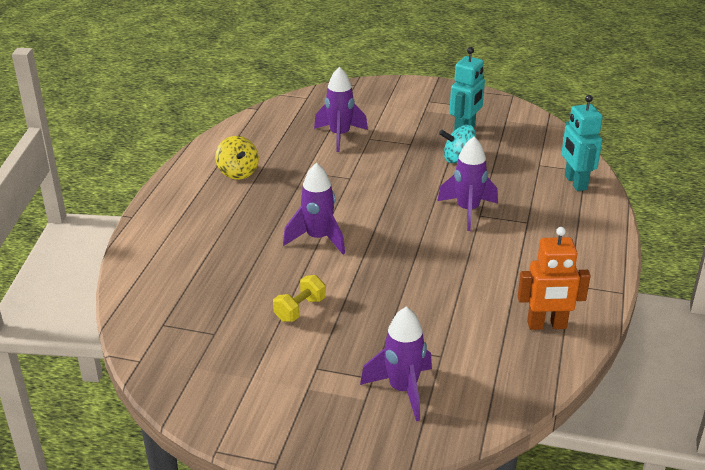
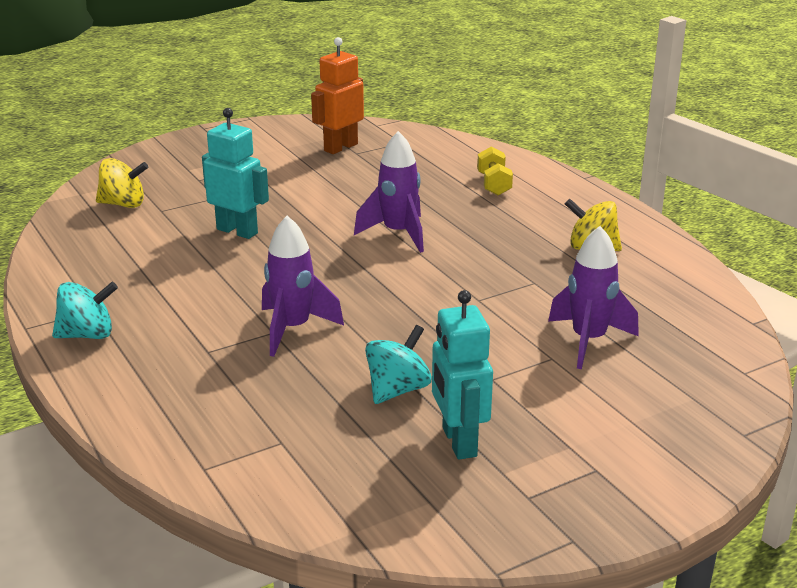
camera: 135 degrees right, 5 degrees down
yellow dumbbell [273,275,326,322] -> yellow dumbbell moved to [477,147,513,196]
purple rocket [360,306,432,421] -> none
orange robot [517,227,591,330] -> orange robot moved to [311,37,364,154]
turquoise robot [561,95,603,191] -> turquoise robot moved to [202,108,269,239]
none -> turquoise spinning top [52,282,118,339]
none -> yellow spinning top [96,158,148,208]

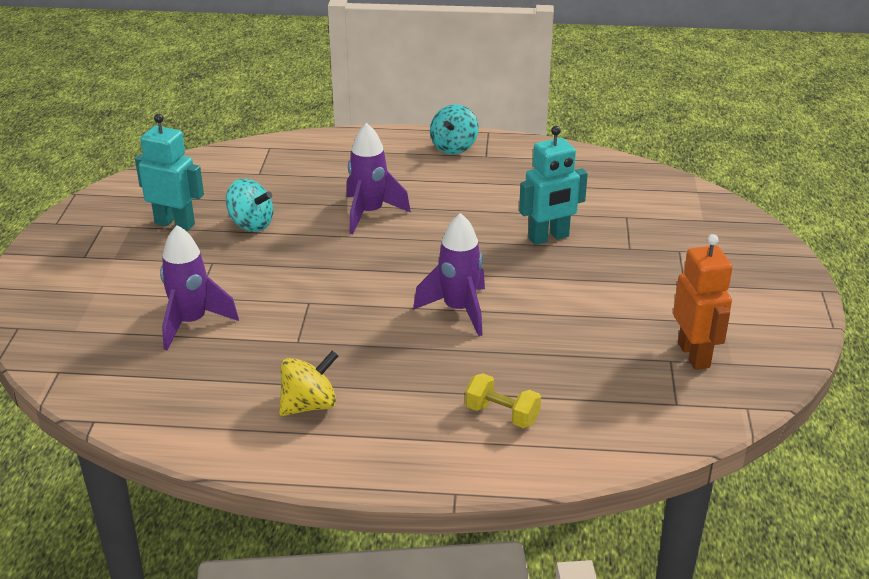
camera: 125 degrees right, 5 degrees up
yellow spinning top [96,158,148,208] -> none
turquoise spinning top [365,325,432,404] -> turquoise spinning top turned 45 degrees counterclockwise [226,179,273,232]

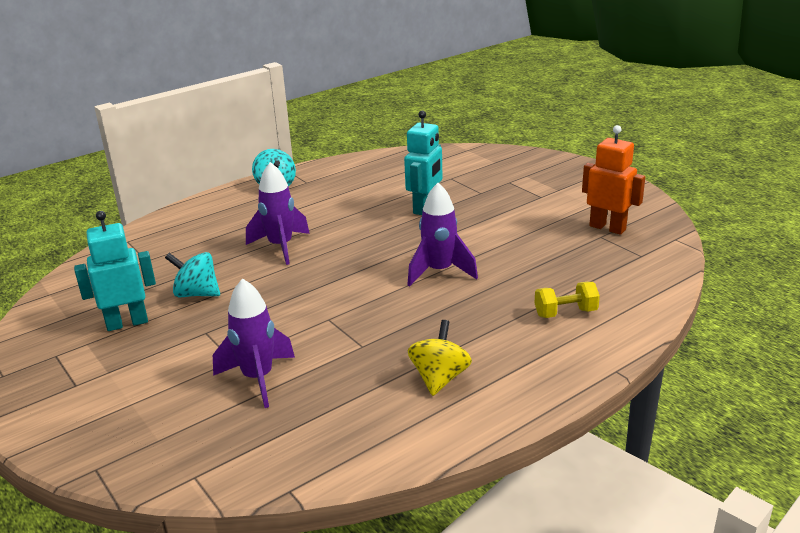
camera: 40 degrees left, 5 degrees down
turquoise spinning top [226,179,273,232] -> turquoise spinning top turned 150 degrees counterclockwise [165,252,220,297]

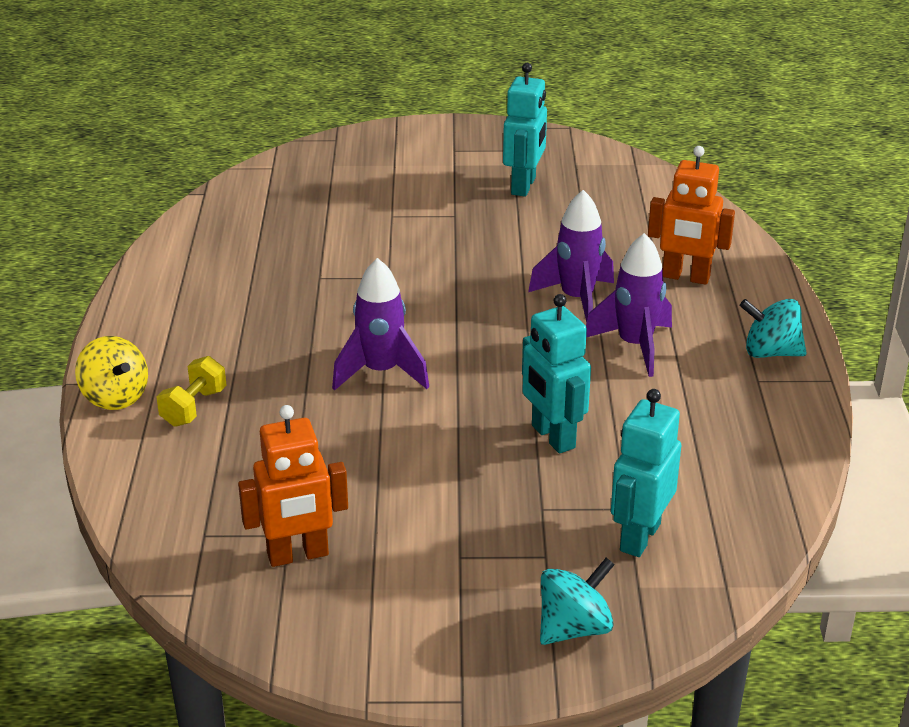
camera: 125 degrees right, 5 degrees up
turquoise spinning top [165,252,220,297] -> turquoise spinning top moved to [540,557,615,645]
purple rocket [213,278,295,408] -> purple rocket moved to [586,233,672,377]
yellow spinning top [408,320,472,396] -> yellow spinning top moved to [75,336,148,410]
none -> turquoise robot [611,389,681,557]
none -> orange robot [648,146,735,285]

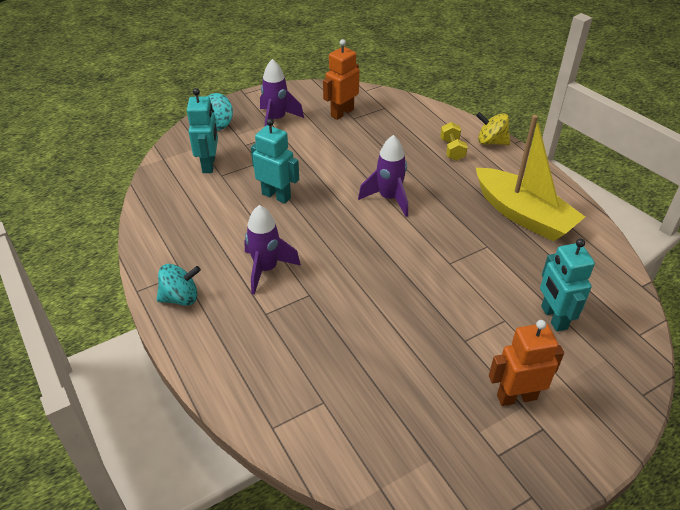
camera: 150 degrees right, 10 degrees up
turquoise robot [503,63,547,197] -> turquoise robot moved to [540,239,595,332]
purple rocket [528,190,614,322] -> purple rocket moved to [260,59,304,126]
orange robot [648,146,735,285] -> orange robot moved to [489,320,564,406]
none -> yellow boat [476,115,585,241]

